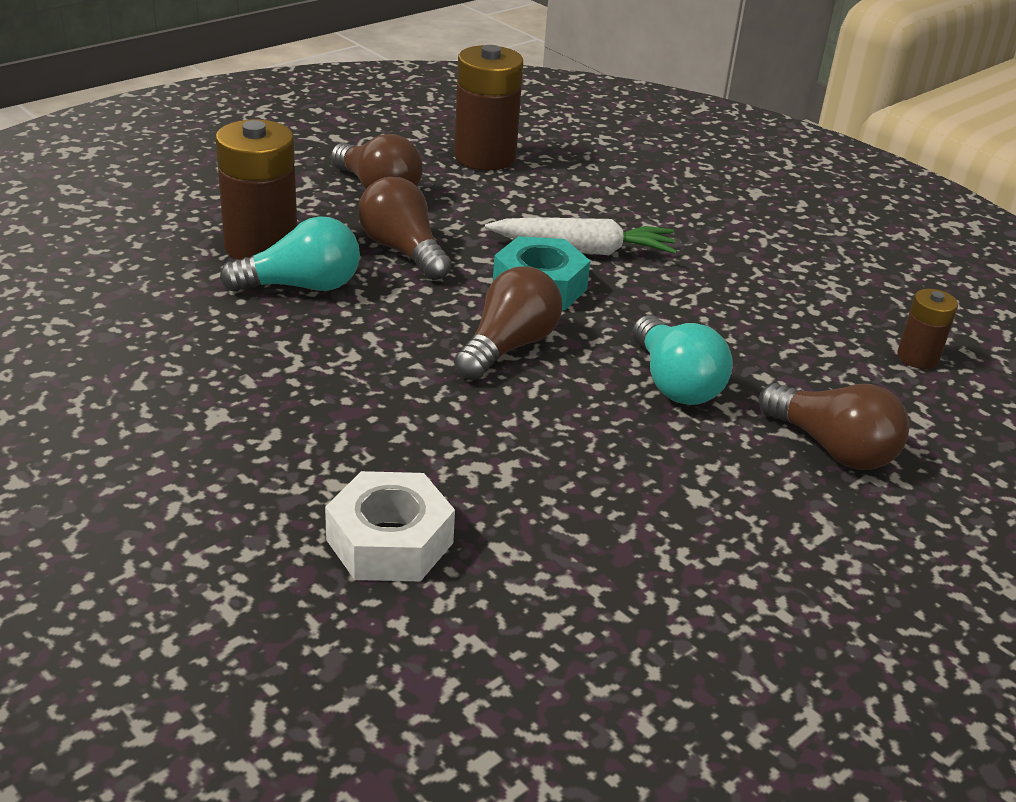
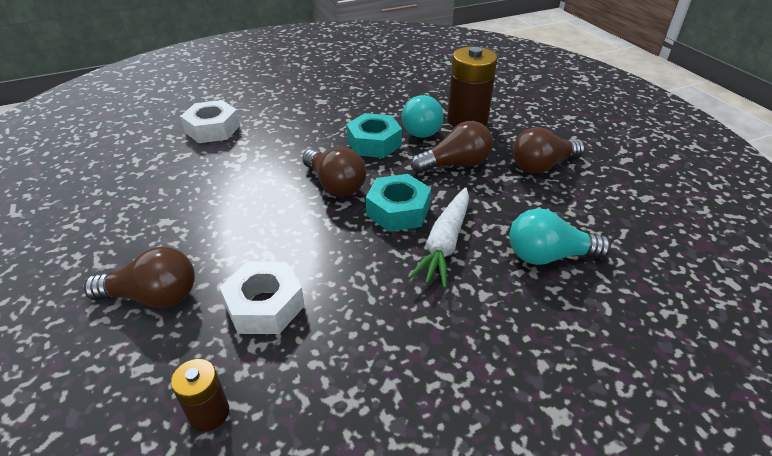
camera: 110 degrees right, 5 degrees up
brown battery [454,45,523,171] -> none
turquoise light bulb [633,315,733,405] -> turquoise light bulb moved to [509,208,611,265]
brown light bulb [758,383,909,470] -> brown light bulb turned 150 degrees counterclockwise [84,247,195,308]
none -> white nut [220,262,305,334]
none -> turquoise nut [346,113,402,158]

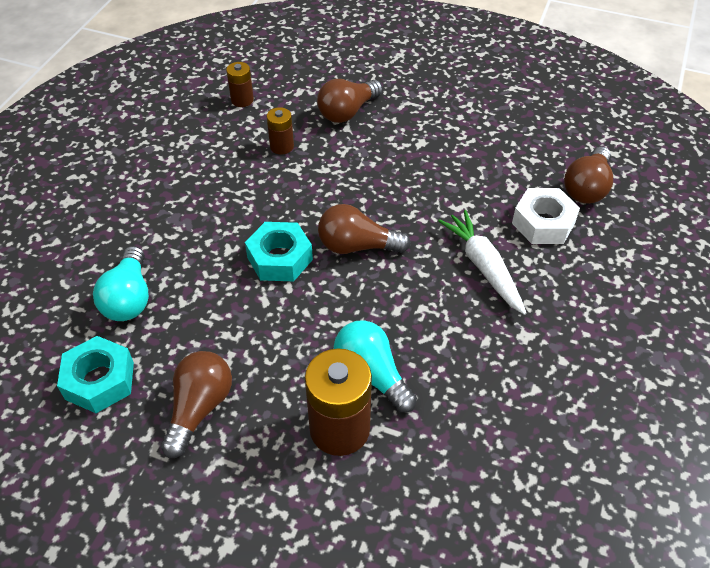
camera: 135 degrees right, 10 degrees up
white nut [220,262,305,334] -> brown battery [267,107,294,155]
turquoise nut [346,113,402,158] -> turquoise nut moved to [57,336,134,413]
white carrot [408,187,469,288] -> white carrot moved to [438,210,526,315]
brown light bulb [411,121,493,173] -> brown light bulb moved to [564,147,613,204]
turquoise light bulb [509,208,611,265] -> turquoise light bulb turned 135 degrees clockwise [93,246,149,321]

